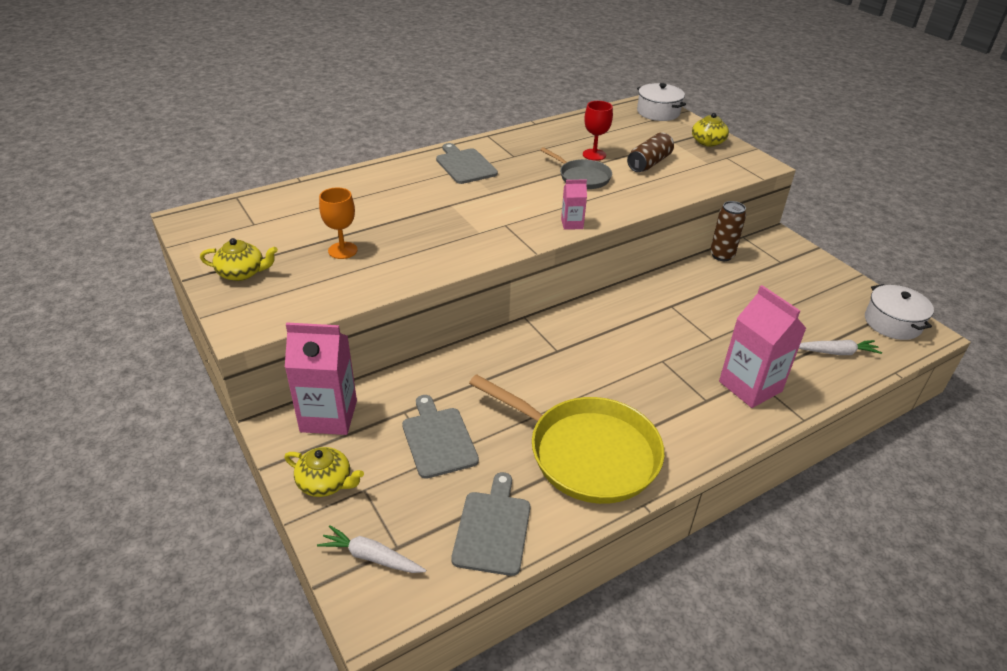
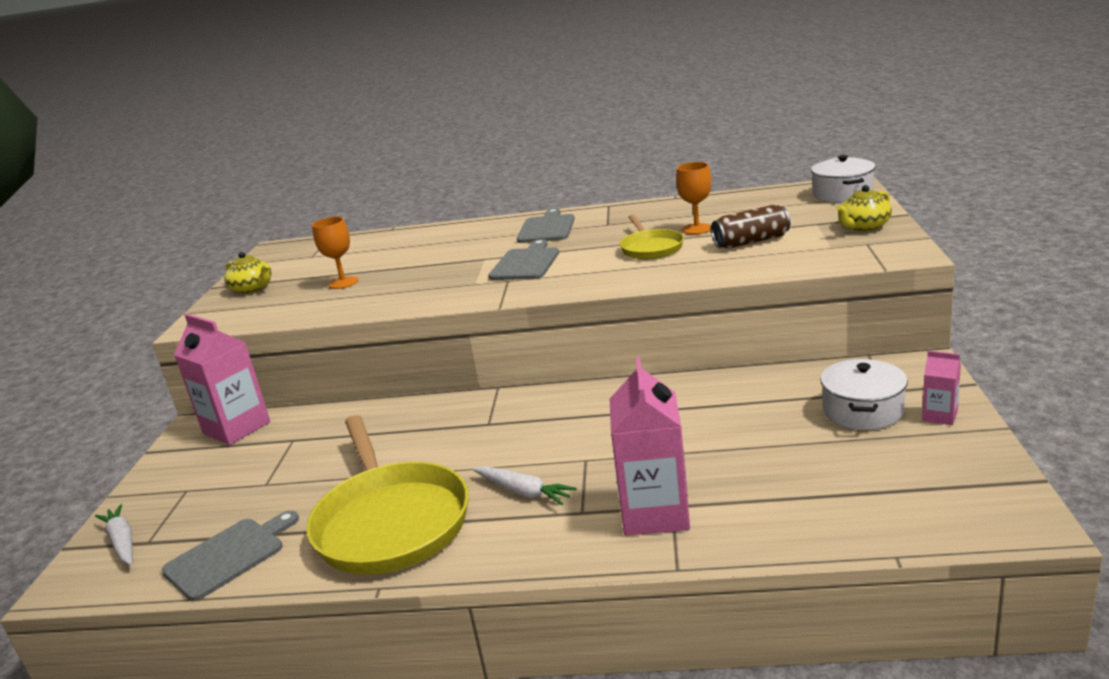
camera: 40 degrees right, 15 degrees down
yellow teapot [284,447,364,497] -> none
grey cutting board [402,395,479,479] -> grey cutting board moved to [488,239,559,280]
grey pan [540,147,612,189] -> yellow pan [619,215,684,259]
pink carton [561,179,587,230] -> pink carton moved to [922,351,961,425]
red goblet [583,101,613,161] -> orange goblet [676,162,711,235]
brown can [710,201,746,261] -> none
white carrot [799,340,882,355] -> white carrot moved to [473,467,577,505]
white pot [865,284,934,340] -> white pot moved to [820,359,908,430]

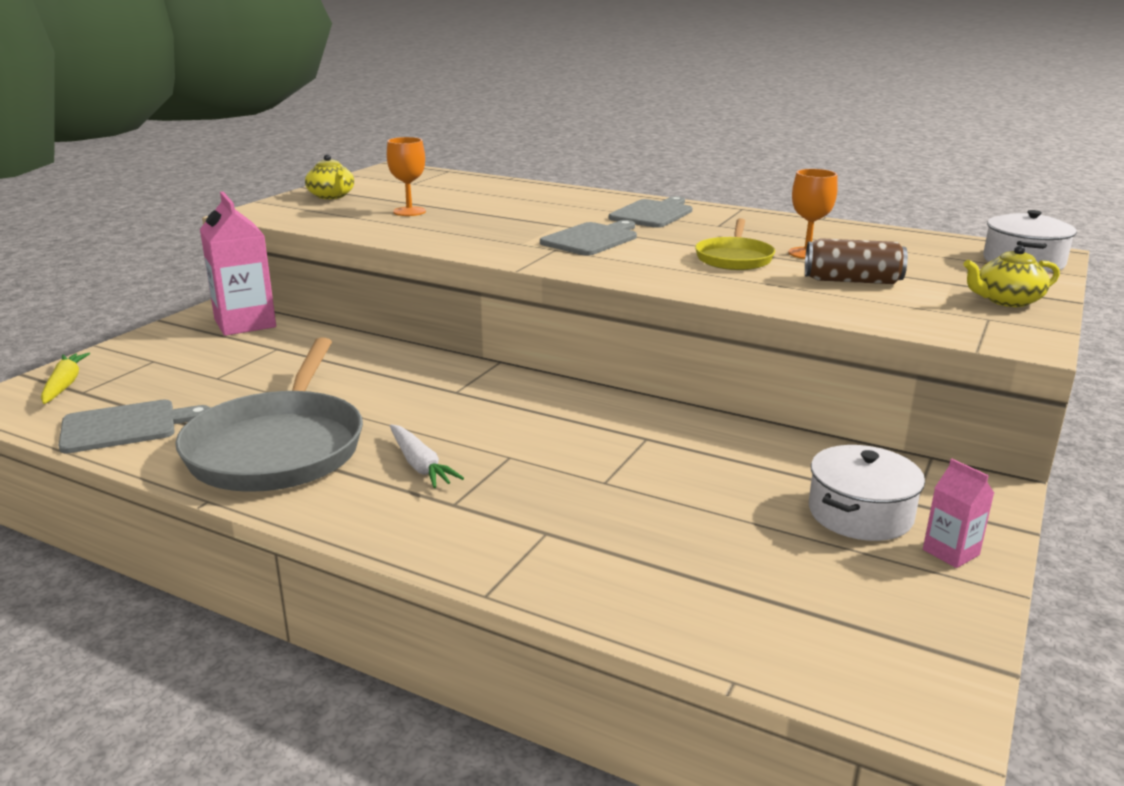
camera: 20 degrees right, 0 degrees up
white carrot [95,504,133,565] -> yellow carrot [41,353,90,404]
yellow pan [306,415,469,575] -> grey pan [175,338,363,492]
pink carton [609,357,690,536] -> none

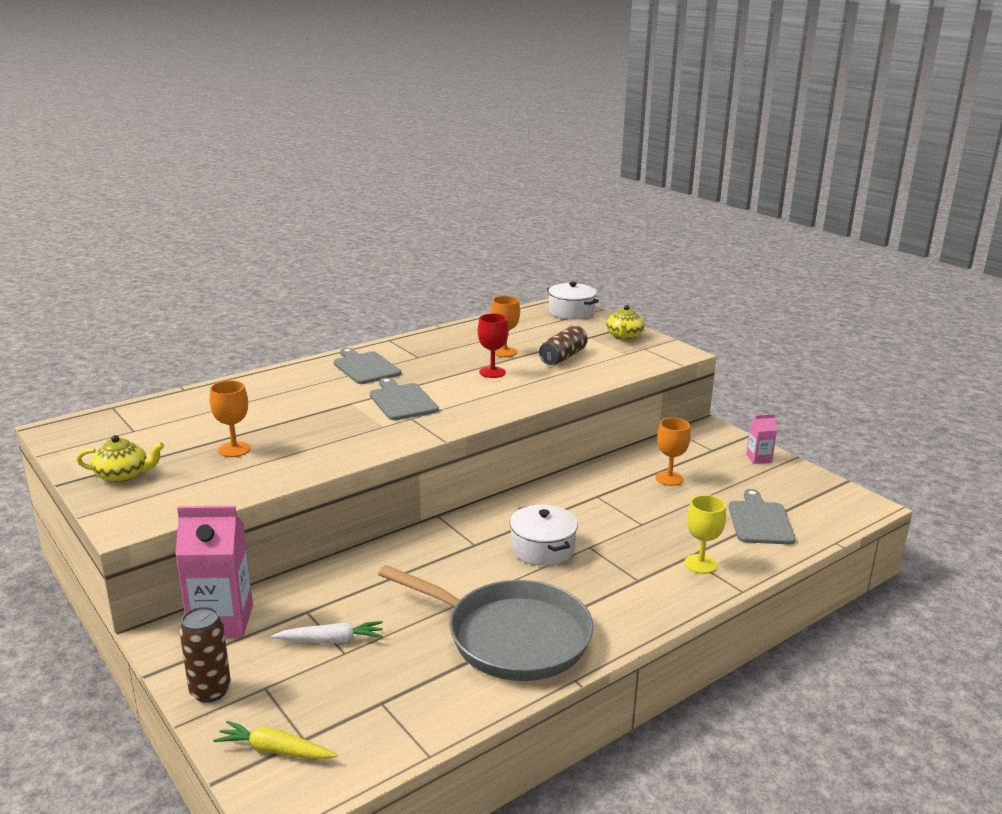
camera: 65 degrees left, 0 degrees up
grey cutting board [58,400,210,453] -> grey cutting board moved to [729,489,795,544]
white carrot [390,424,464,488] -> white carrot moved to [271,621,383,644]
yellow pan [695,218,775,270] -> red goblet [478,313,509,378]
white pot [809,445,925,541] -> white pot moved to [510,504,578,566]
none -> brown can [179,606,231,702]
none -> orange goblet [656,418,691,486]
none -> yellow goblet [685,495,726,574]

